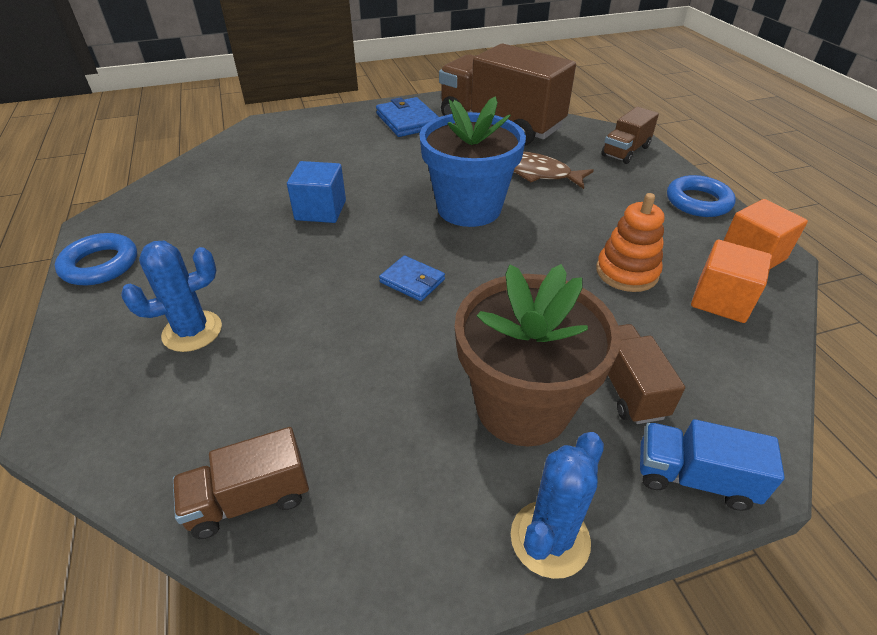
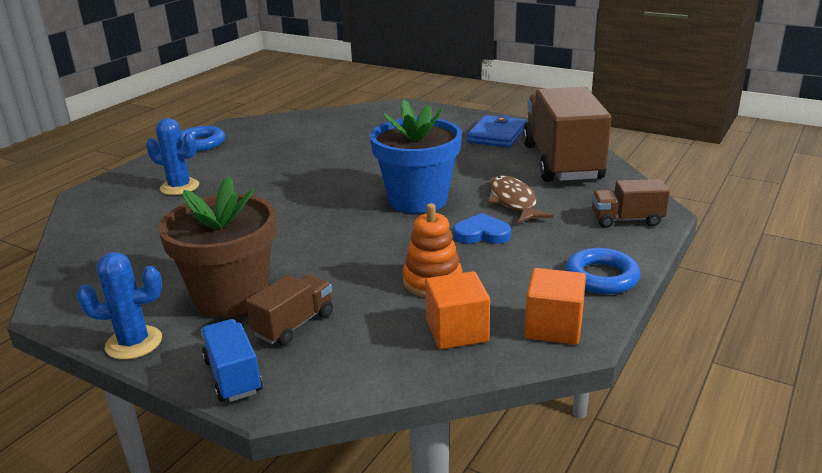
camera: 50 degrees right, 15 degrees down
brown truck [173,427,309,539] -> none
blue cube [287,161,346,223] -> none
blue wallet [379,255,445,301] -> none
none -> blue heart [453,213,511,244]

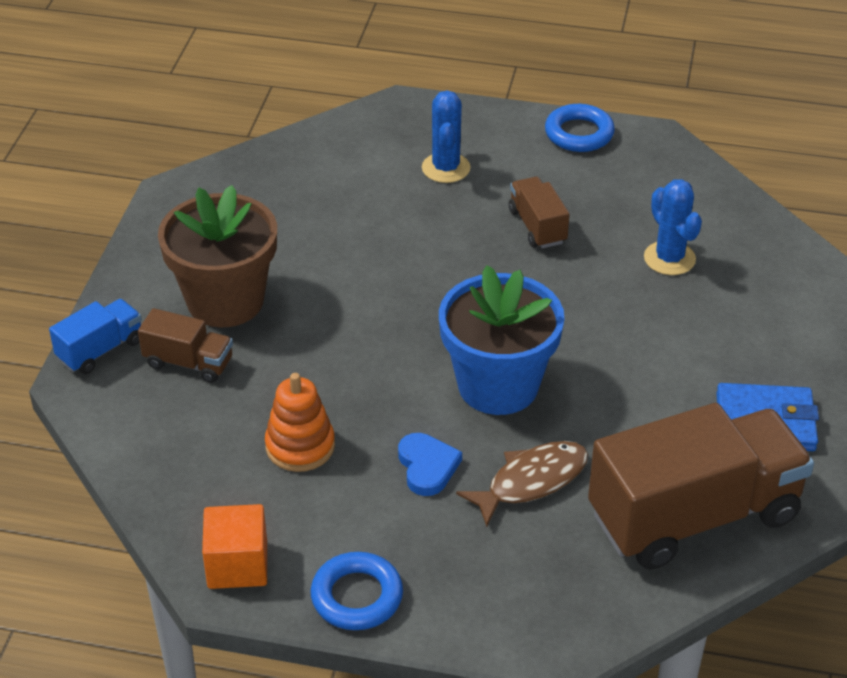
camera: 70 degrees right, 15 degrees up
blue cactus [77,252,162,360] -> blue cactus moved to [644,179,702,275]
orange cube [425,271,490,349] -> none
brown truck [592,179,670,228] -> brown truck moved to [509,177,570,248]

